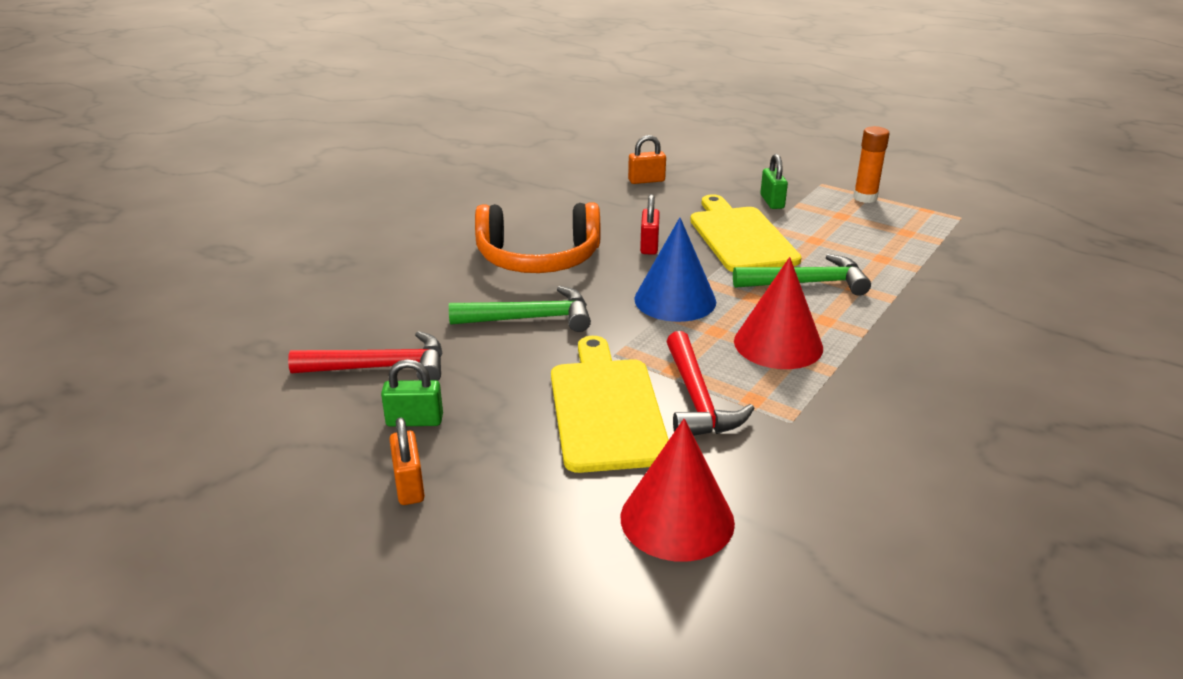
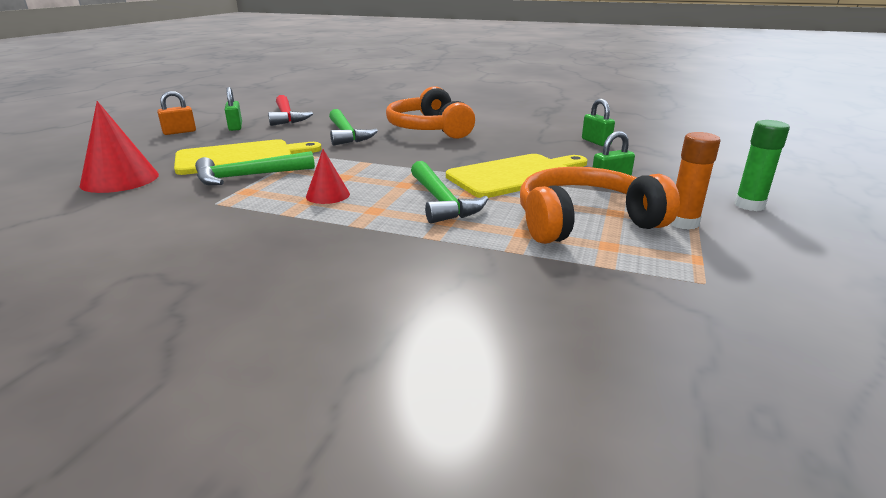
camera: 75 degrees right, 5 degrees down
orange padlock [628,135,666,184] -> green padlock [582,99,615,146]
blue cone [634,218,716,322] -> none
red padlock [640,194,660,255] -> none
red hammer [666,331,755,436] -> green hammer [195,151,315,185]
red cone [734,257,823,369] -> red cone [306,149,350,204], size x0.58
none -> orange headphones [520,167,680,244]
none -> green glue stick [734,120,790,211]

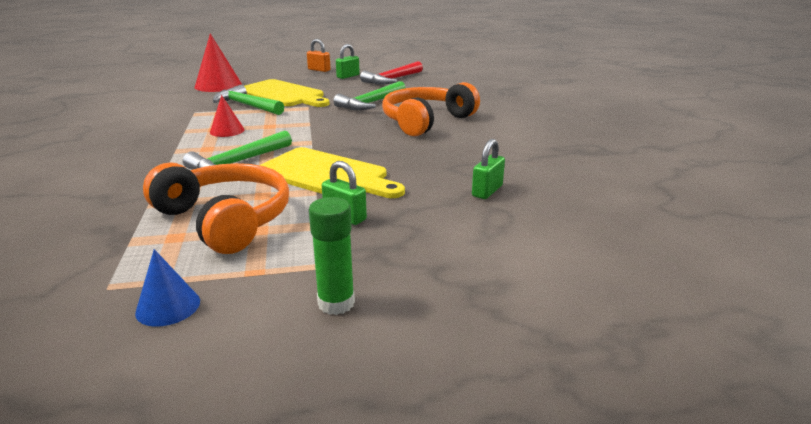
camera: 60 degrees right, 0 degrees up
orange glue stick [671,132,721,230] -> none
none -> blue cone [135,249,200,327]

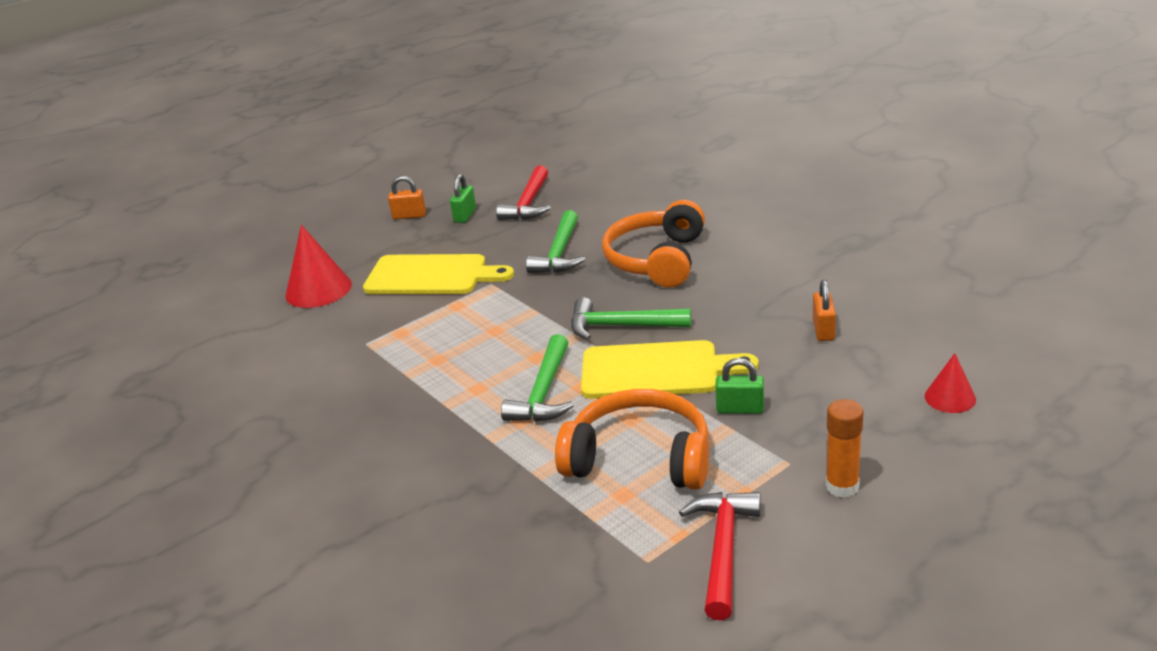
camera: 25 degrees left, 5 degrees up
blue cone [135,249,200,327] -> red hammer [679,492,761,620]
red cone [210,95,244,137] -> red cone moved to [925,353,976,413]
green hammer [213,85,284,115] -> green hammer moved to [571,297,691,340]
green glue stick [309,197,355,315] -> orange glue stick [826,399,864,498]
green padlock [472,139,505,199] -> orange padlock [813,280,836,341]

